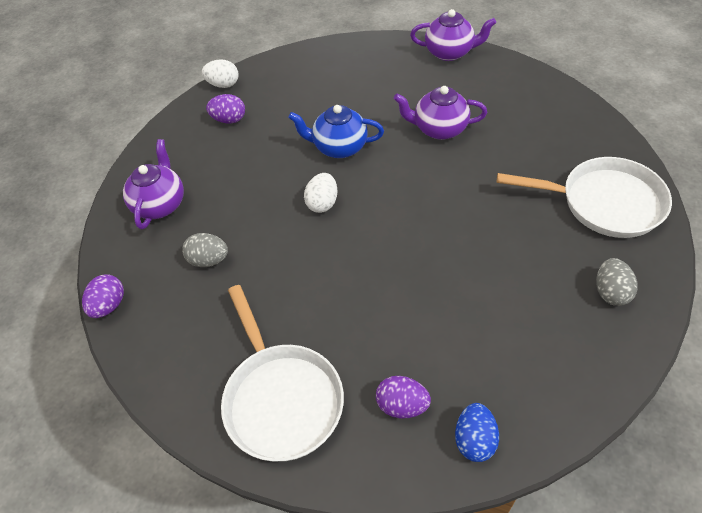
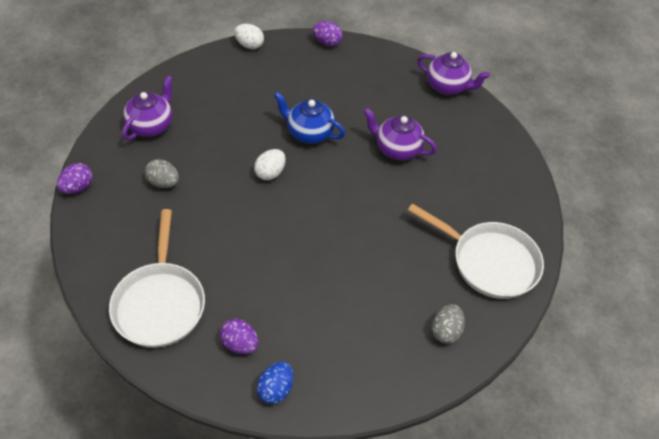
camera: 15 degrees right, 0 degrees up
purple egg [206,94,245,124] -> purple egg moved to [313,21,343,46]

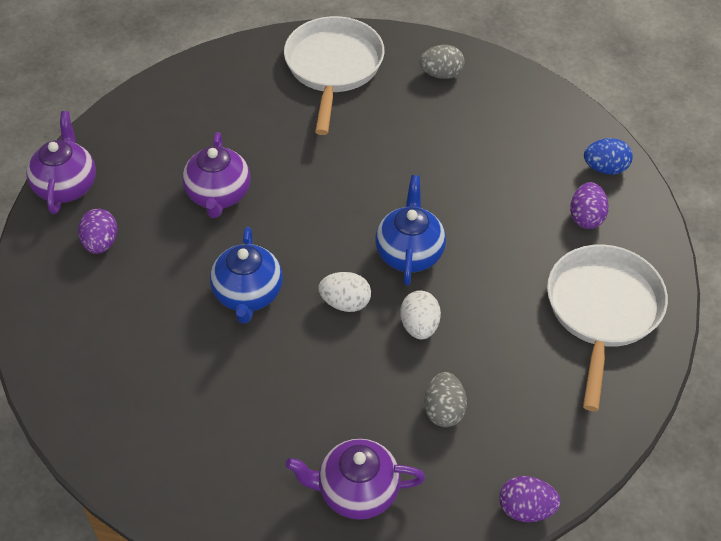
camera: 115 degrees left, 0 degrees up
white pan [109,209,205,348] -> white pan turned 45 degrees counterclockwise [547,245,668,411]
white egg [234,24,264,49] -> white egg moved to [400,290,441,340]
purple egg [313,21,343,46] -> purple egg moved to [78,209,117,254]
none -> blue teapot [375,175,446,285]

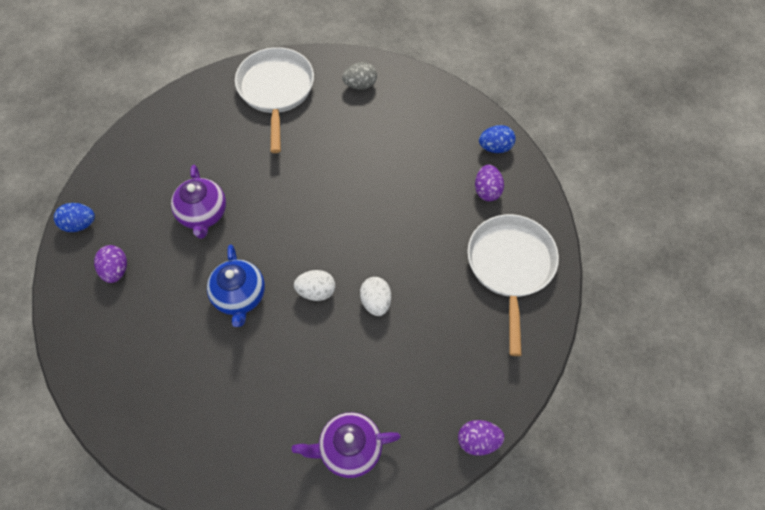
camera: 10 degrees left, 10 degrees up
purple teapot [26,111,96,214] -> blue egg [54,203,95,232]
blue teapot [375,175,446,285] -> none
grey egg [424,372,467,427] -> none

